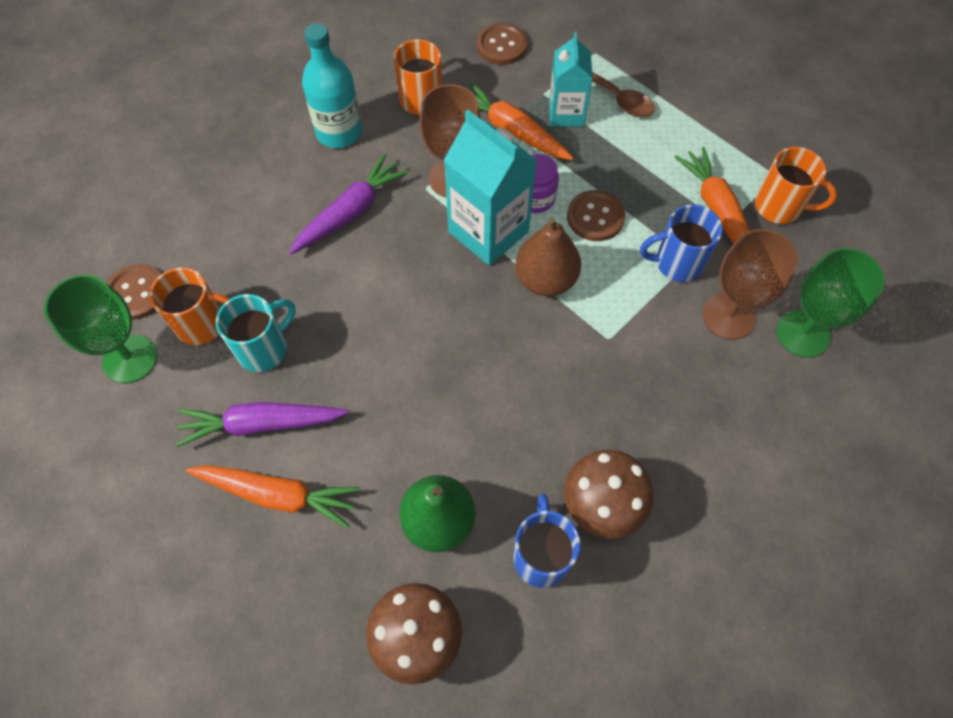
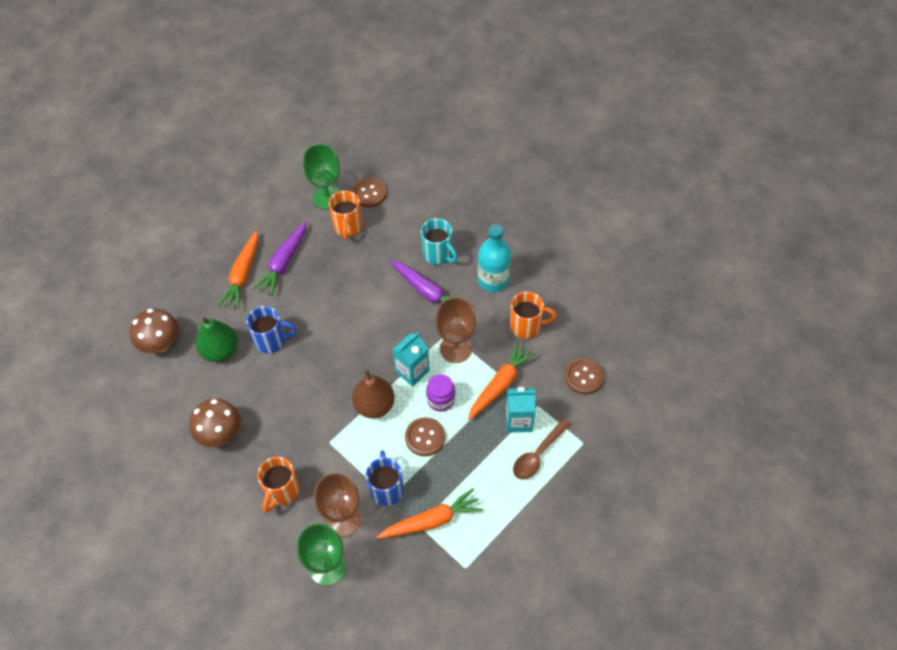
camera: 90 degrees right, 5 degrees down
purple carrot [176,402,348,447] -> purple carrot turned 150 degrees counterclockwise [253,221,306,296]
turquoise mug [216,294,296,372] -> turquoise mug moved to [421,218,458,265]
turquoise carton [444,110,537,266] -> turquoise carton [393,332,429,386], size x0.63
blue mug [513,493,581,588] -> blue mug moved to [246,306,297,353]
orange mug [755,147,837,224] -> orange mug moved to [257,457,299,513]

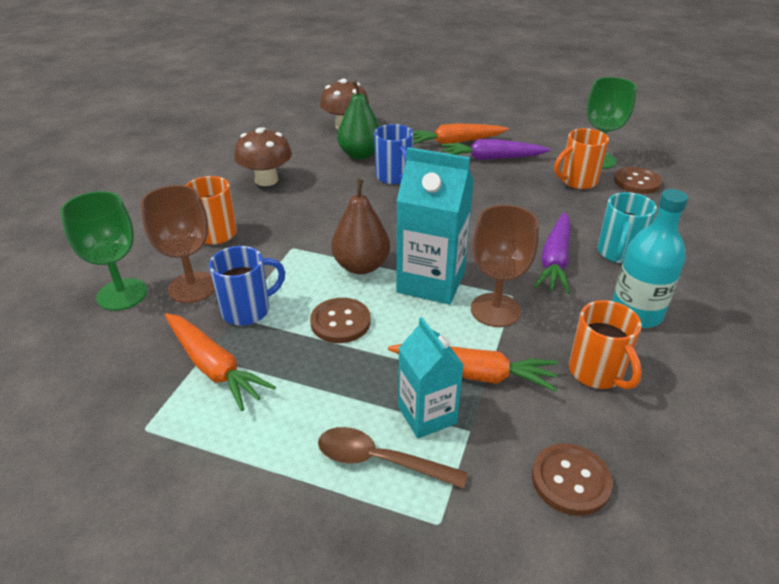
camera: 65 degrees right, 20 degrees down
turquoise carton [393,332,429,386] -> turquoise carton [396,147,474,304], size x1.58
purple jar [426,374,455,411] -> none

